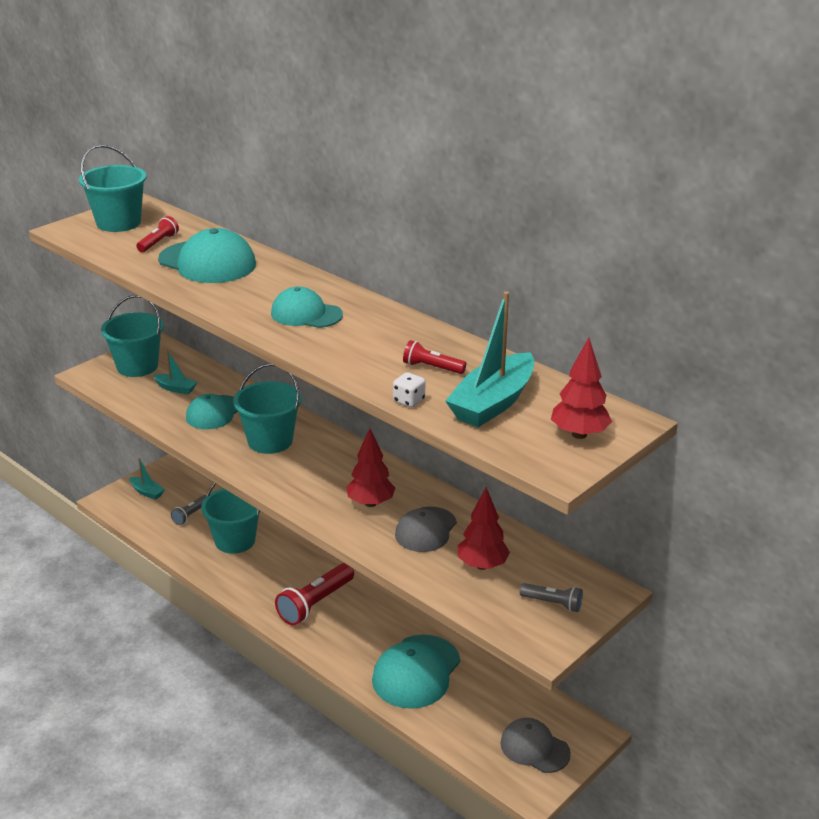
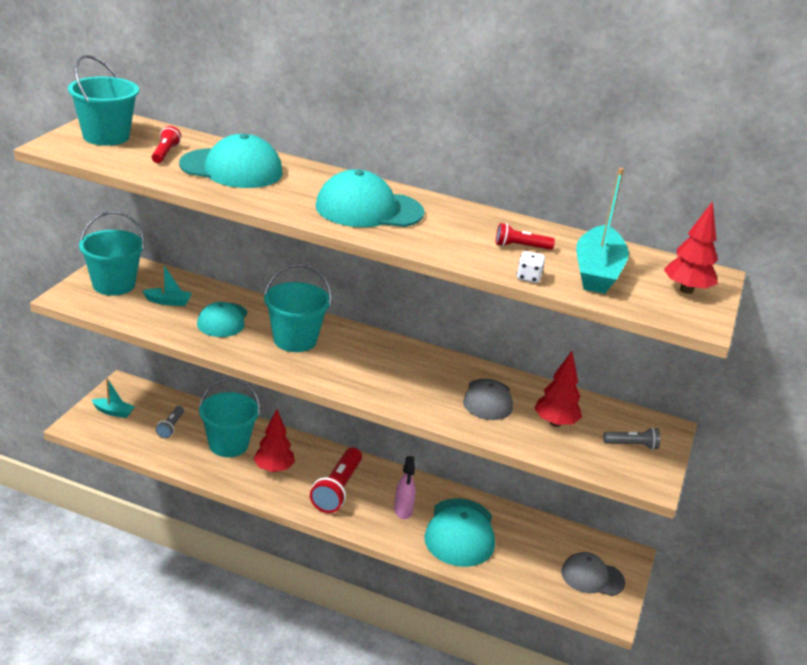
camera: 25 degrees left, 0 degrees up
turquoise cap [271,287,343,328] -> turquoise cap [315,169,425,227], size x1.53
red tree [346,428,395,507] -> red tree moved to [254,409,295,472]
none -> pink spray bottle [394,456,416,519]

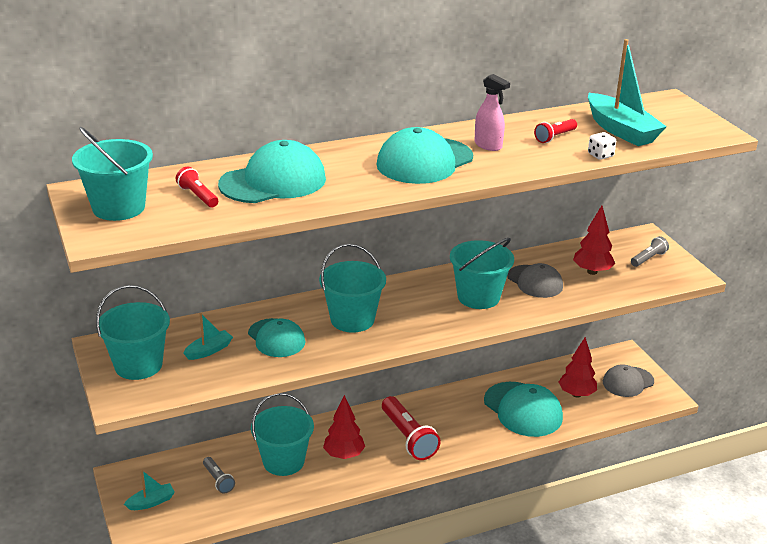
camera: 40 degrees left, 0 degrees up
pink spray bottle [394,456,416,519] -> pink spray bottle moved to [474,74,510,151]
red tree [664,201,718,294] -> red tree moved to [559,337,597,398]
none -> turquoise bucket [450,238,514,309]

